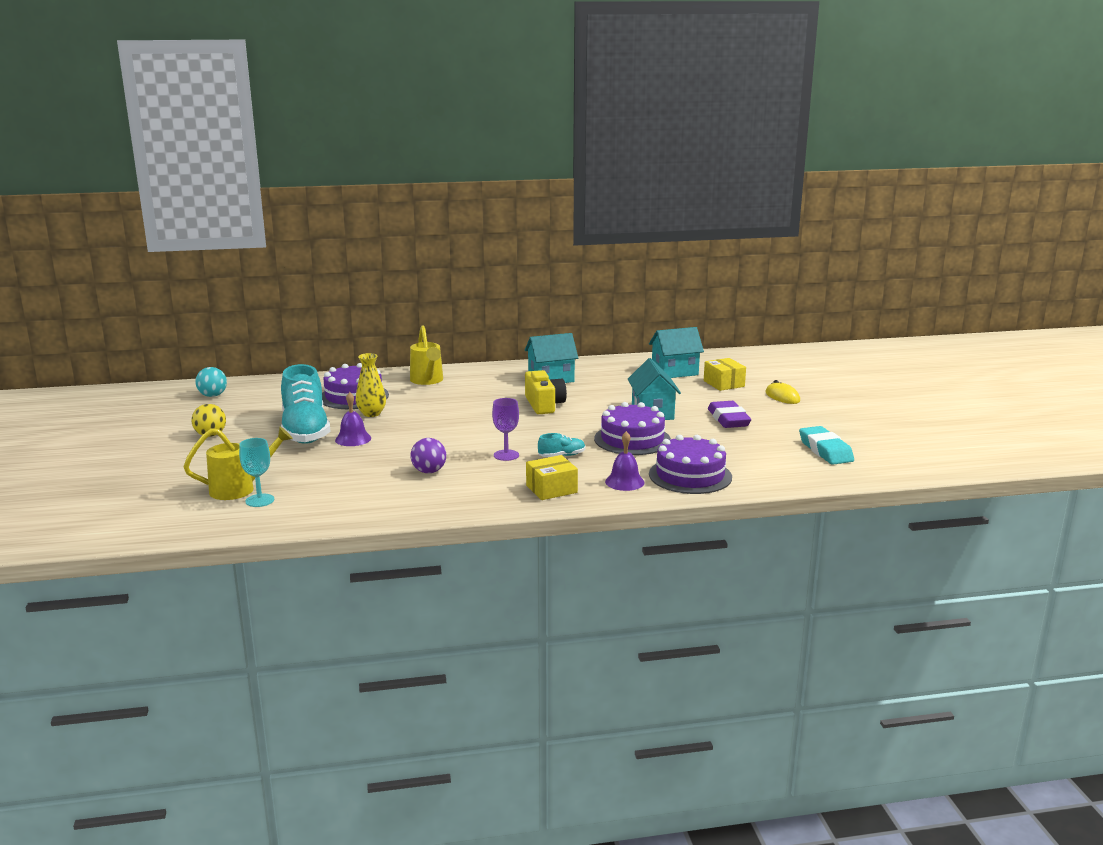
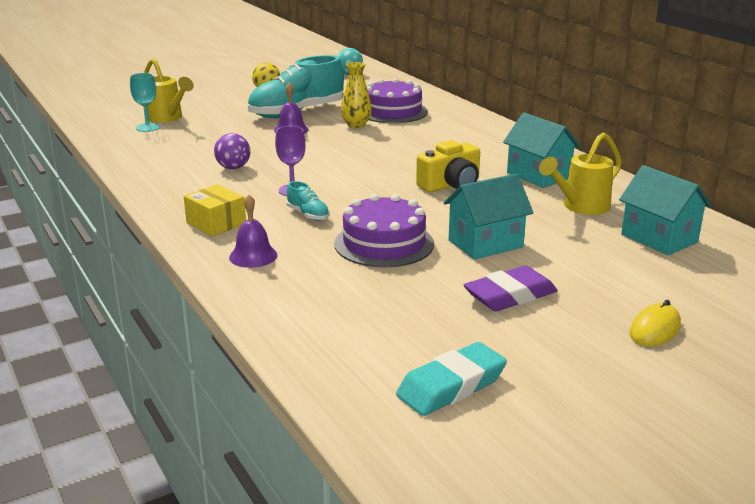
camera: 70 degrees right, 5 degrees up
yellow watering can [410,325,443,385] -> yellow watering can moved to [539,133,622,215]
purple cake [649,435,732,494] -> none
yellow box [704,358,746,391] -> none

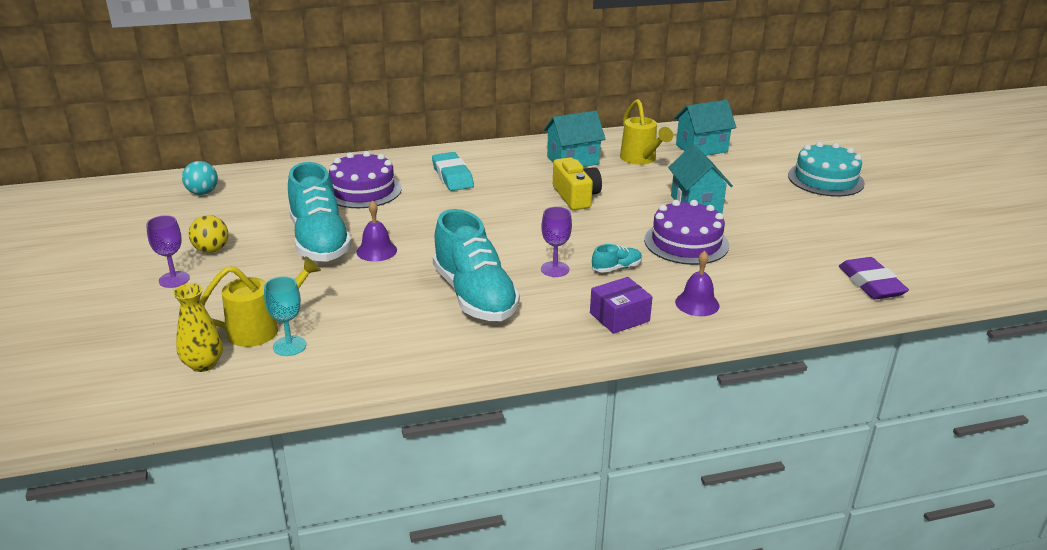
camera: 75 degrees left, 5 degrees up
yellow box [184,184,246,236] -> purple box [590,277,653,334]
purple ball [214,133,250,169] -> turquoise shoe [433,209,520,321]
yellow vase [341,62,372,128] -> yellow vase moved to [173,283,223,372]
turquoise eraser [396,342,507,416] -> turquoise eraser moved to [432,152,474,191]
purple eraser [464,266,558,311] -> purple eraser moved to [839,257,909,299]
yellow mouse [630,300,681,346] -> turquoise cake [788,142,865,197]
none -> purple goblet [146,215,190,288]

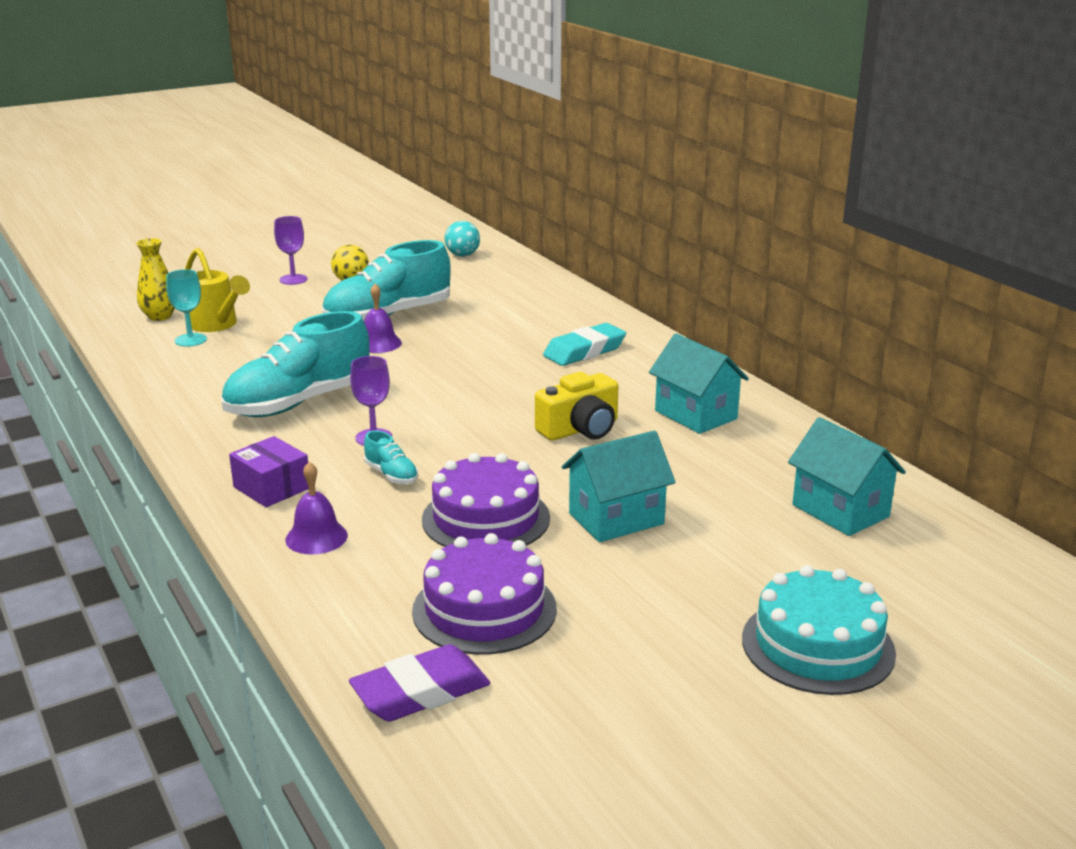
camera: 75 degrees right, 5 degrees down
purple cake [329,151,402,208] -> purple cake moved to [412,533,557,655]
yellow watering can [620,99,673,165] -> none

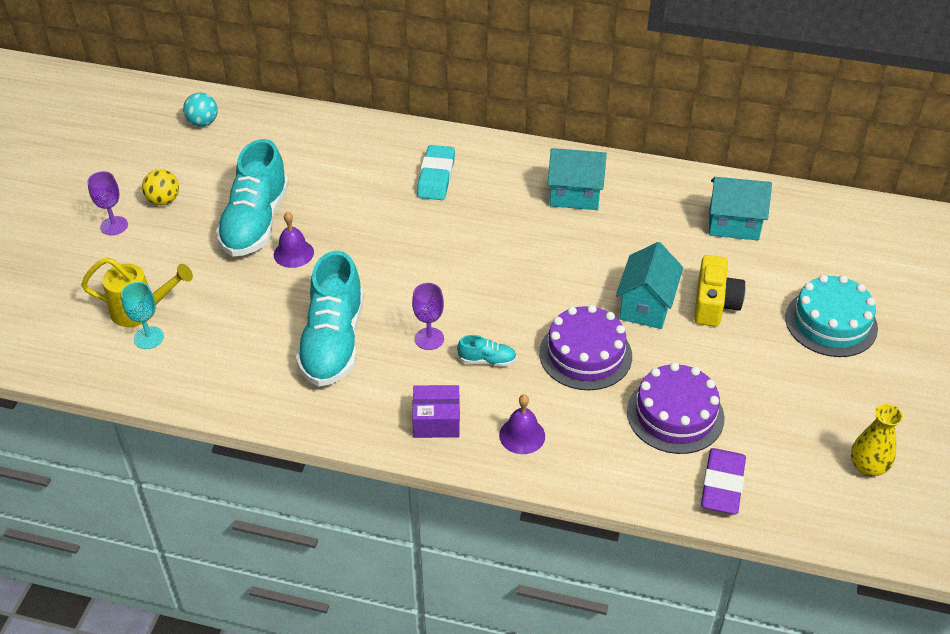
camera: 45 degrees left, 20 degrees up
yellow vase [136,238,175,321] -> yellow vase moved to [851,404,903,477]
yellow camera [535,372,618,441] -> yellow camera moved to [694,255,745,327]

